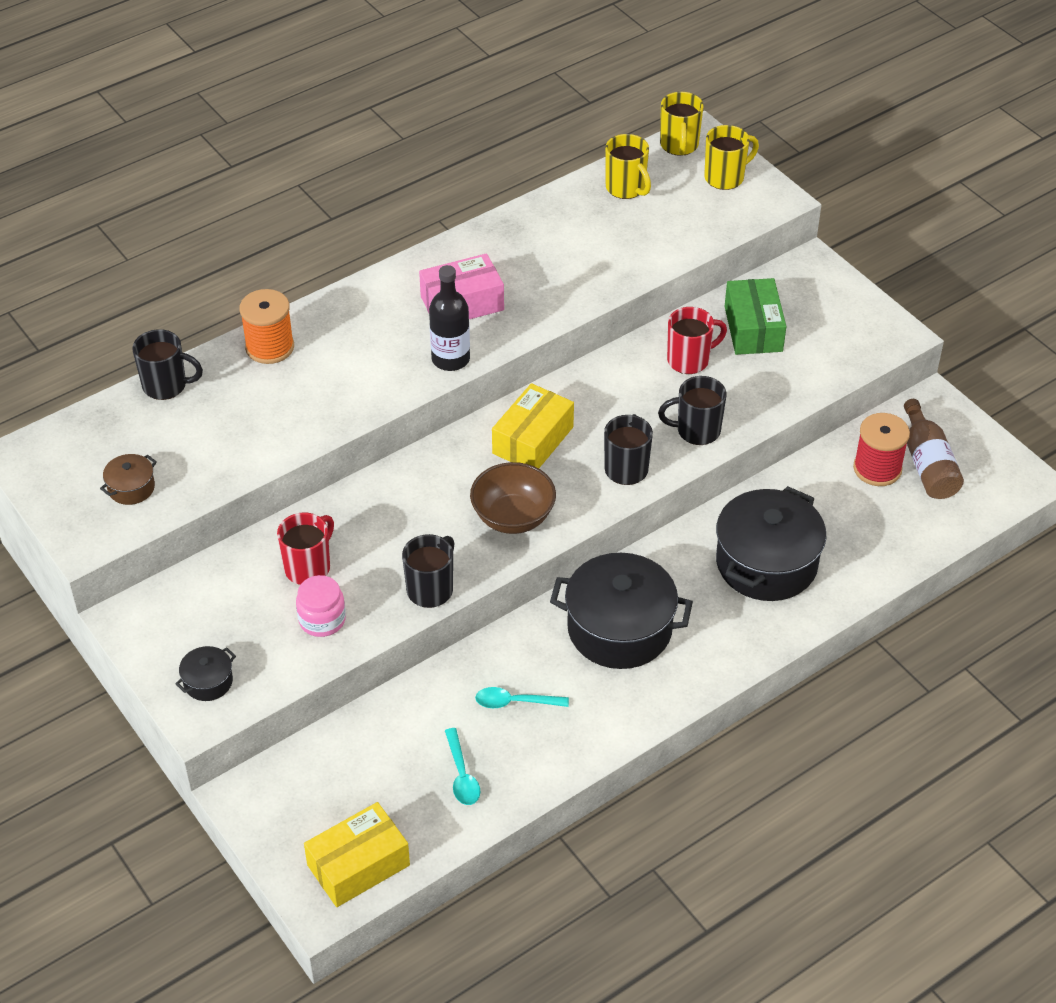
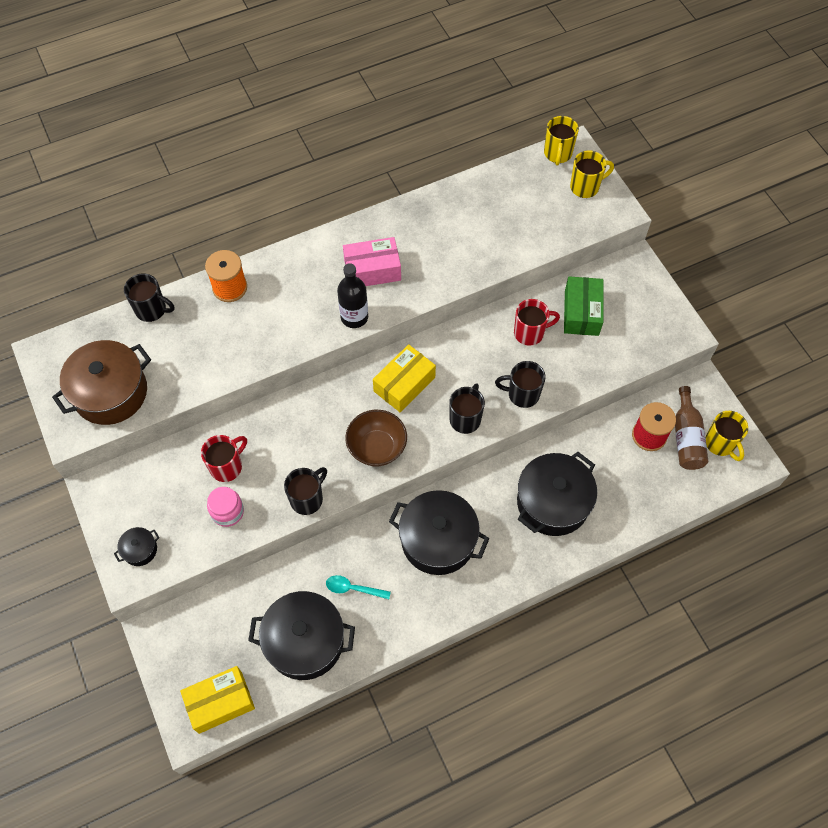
camera: 10 degrees right, 15 degrees up
brown pot [100,454,157,505] -> brown pot [52,340,151,425], size x2.24
turquoise spoon [445,728,480,805] -> black pot [248,591,355,680]
yellow mug [605,134,651,199] -> yellow mug moved to [706,411,748,461]

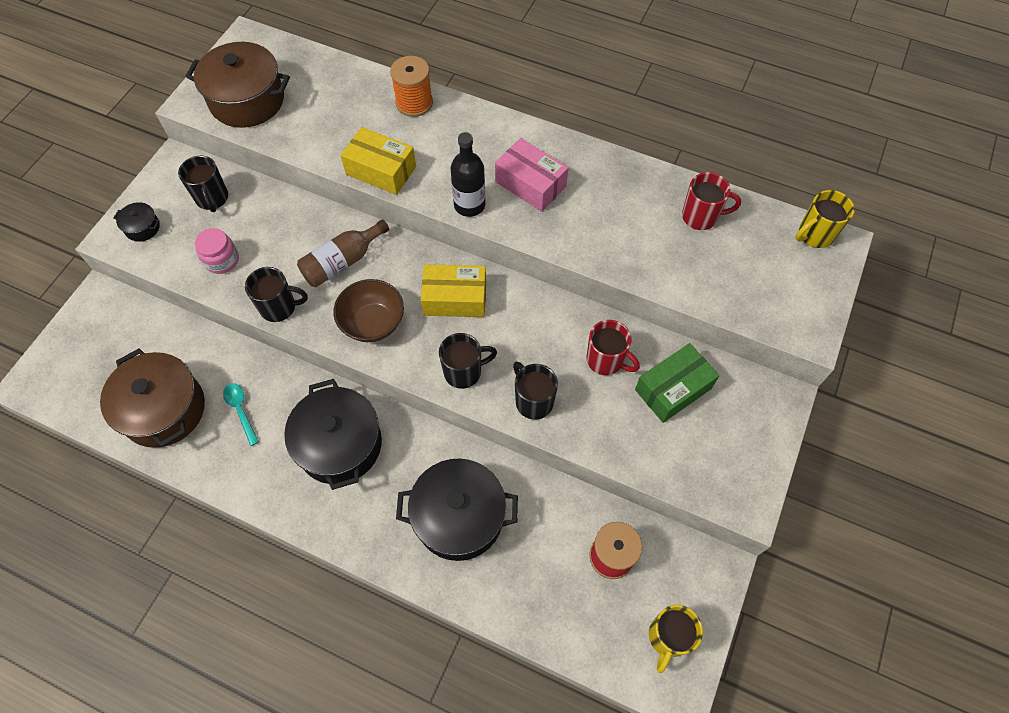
camera: 50 degrees right, 0 degrees up
black mug [124,274,174,322] -> black mug moved to [178,156,228,212]
yellow box [180,666,255,734] -> yellow box moved to [340,127,416,195]
red mug [201,435,247,482] -> red mug moved to [682,172,741,230]
black pot [248,591,355,680] -> brown pot [100,348,205,448]
yellow mug [570,151,614,198] -> none
brown bottle [675,386,708,470] -> brown bottle moved to [297,219,389,287]

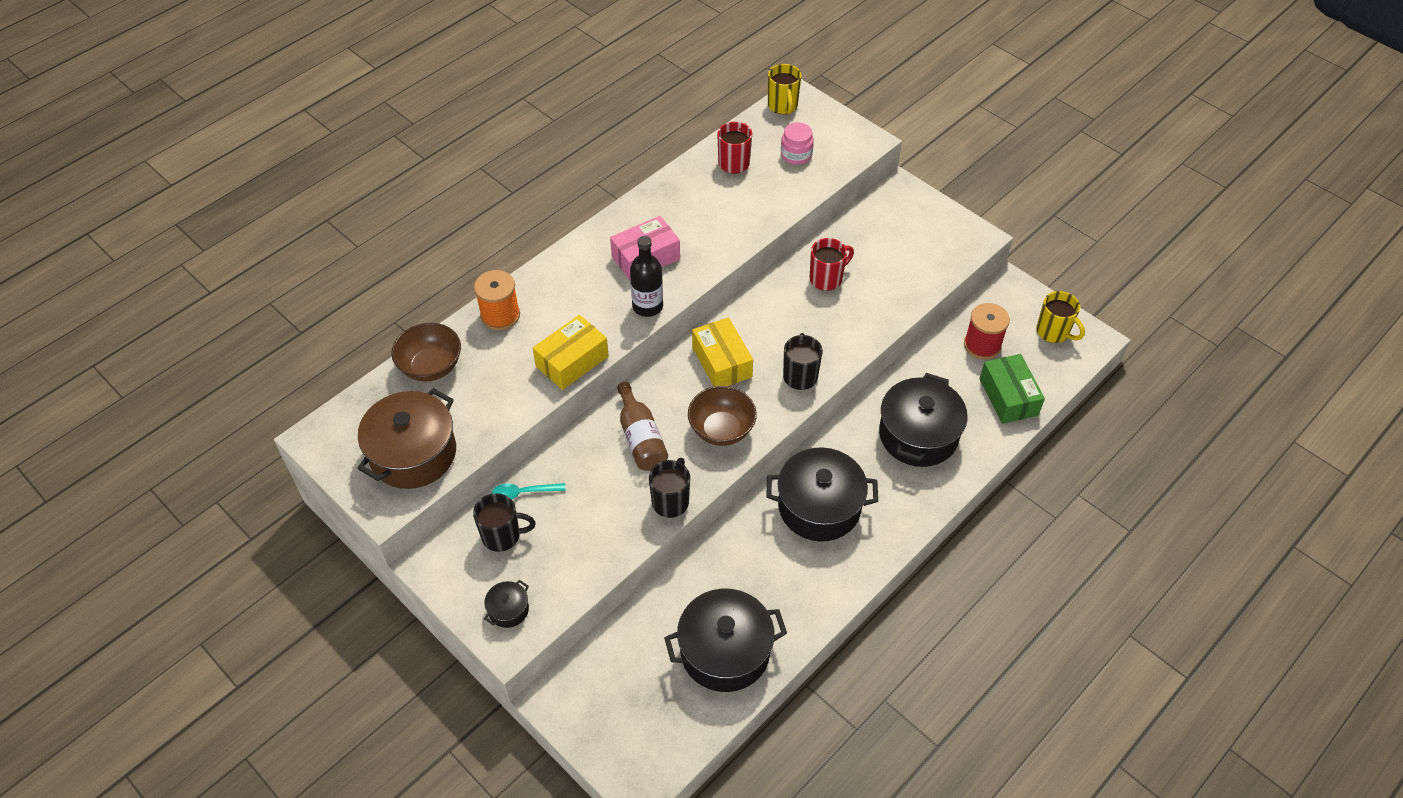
camera: 70 degrees left, 10 degrees down
brown pot [100,348,205,448] -> black pot [664,588,787,692]
pink jar [195,228,239,274] -> pink jar moved to [781,122,814,165]
turquoise spoon [223,383,259,446] -> turquoise spoon moved to [491,483,566,499]
yellow box [421,264,486,317] -> yellow box turned 45 degrees counterclockwise [692,317,753,386]
black mug [513,362,558,420] -> none
green box [635,343,720,423] -> green box moved to [980,354,1045,424]
none -> brown bowl [391,323,461,382]

